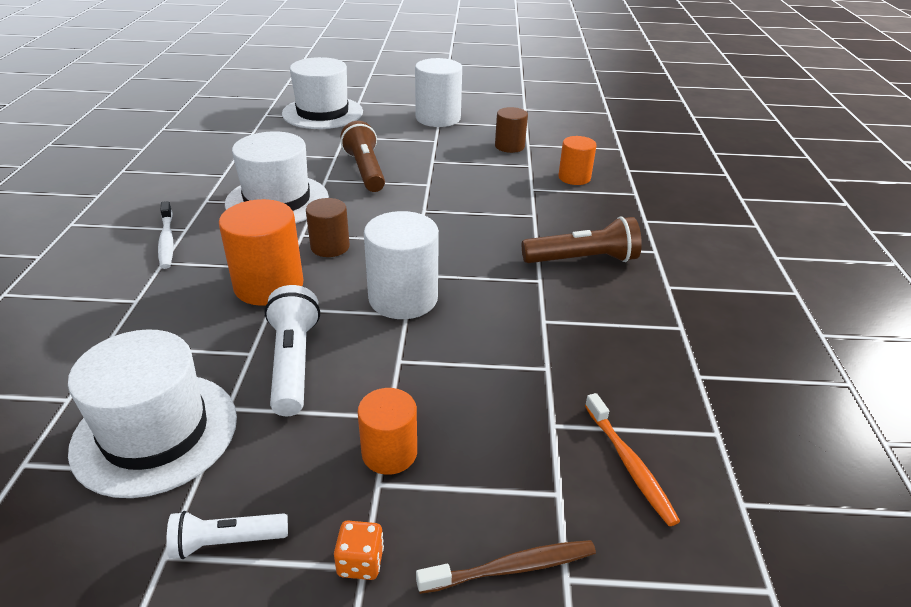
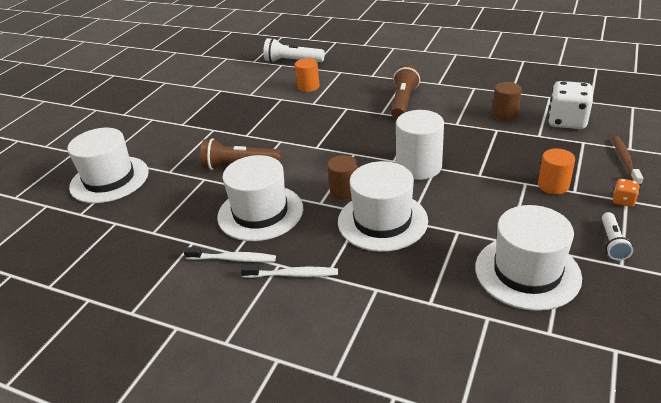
camera: 65 degrees left, 0 degrees up
orange cylinder [219,199,303,306] -> white hat [338,161,428,252]
white flashlight [264,285,320,416] -> white flashlight moved to [263,38,325,62]
white cylinder [415,58,462,127] -> none
brown cylinder [495,107,528,153] -> brown cylinder moved to [492,82,522,120]
orange toothbrush [585,393,680,526] -> white dice [548,81,593,129]
none -> white toothbrush [183,247,276,262]

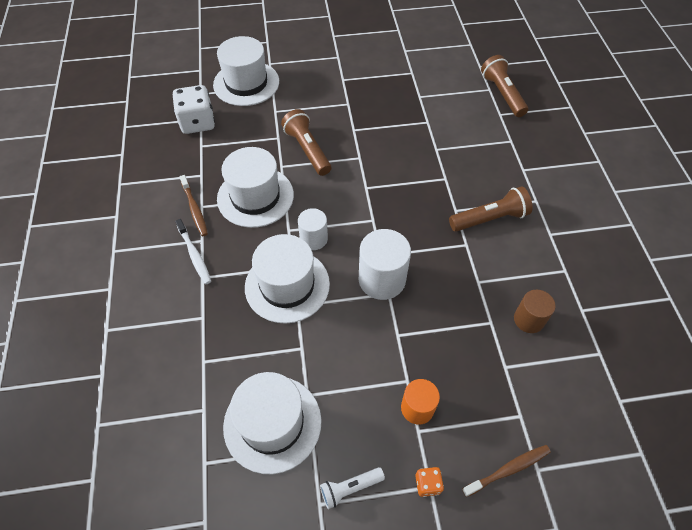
camera: 55 degrees right, 20 degrees up
white toothbrush [183,247,276,262] -> brown toothbrush [179,175,208,236]
white flashlight [263,38,325,62] -> brown flashlight [481,55,528,117]
orange cylinder [295,58,320,92] -> none
brown cylinder [327,155,358,200] -> white cylinder [298,208,328,250]
white dice [548,81,593,129] -> white dice moved to [173,85,215,134]

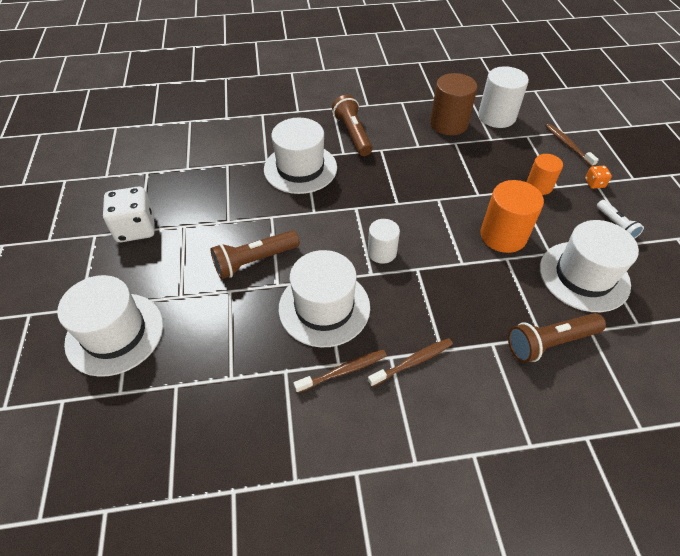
camera: 90 degrees left, 5 degrees down
white dice [173,85,215,134] -> white dice moved to [103,187,155,242]
white toothbrush [175,219,211,284] -> brown toothbrush [368,338,453,387]
white hat [245,234,330,324] -> white hat moved to [264,118,337,194]
white cylinder [359,229,411,300] -> white cylinder moved to [478,66,529,128]
brown flashlight [481,55,528,117] -> brown flashlight moved to [508,313,606,363]
brown cylinder [514,290,556,333] -> brown cylinder [430,73,477,135], size x1.62
none -> orange cylinder [480,180,544,253]

